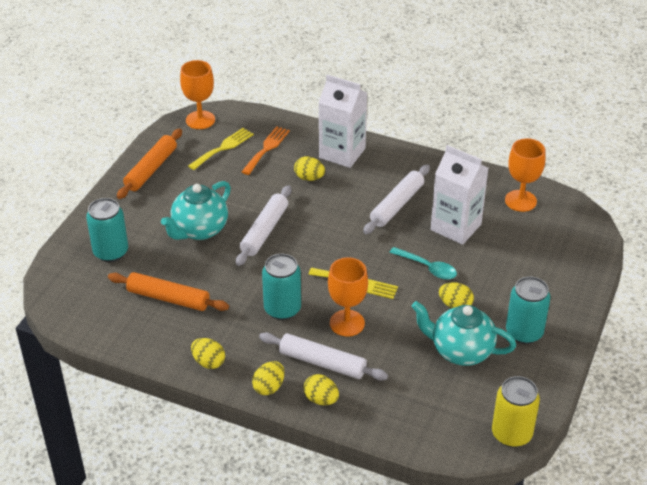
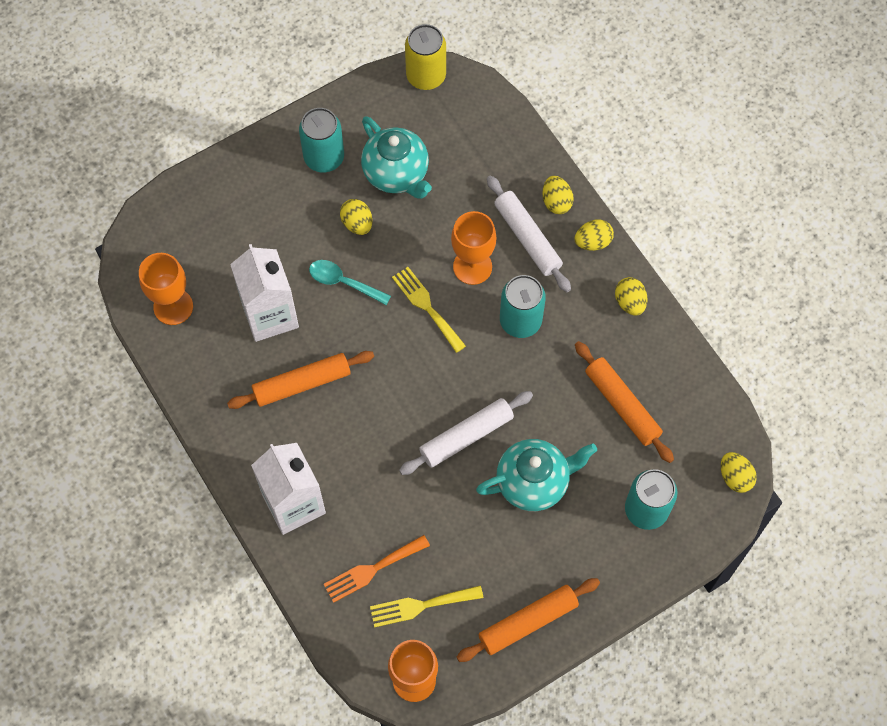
camera: 145 degrees left, 25 degrees up
yellow egg [294,156,325,181] -> yellow egg moved to [721,452,757,493]
white rolling pin [363,164,430,234] -> orange rolling pin [227,351,374,409]
turquoise spoon [389,247,457,280] -> turquoise spoon turned 45 degrees counterclockwise [309,260,391,305]

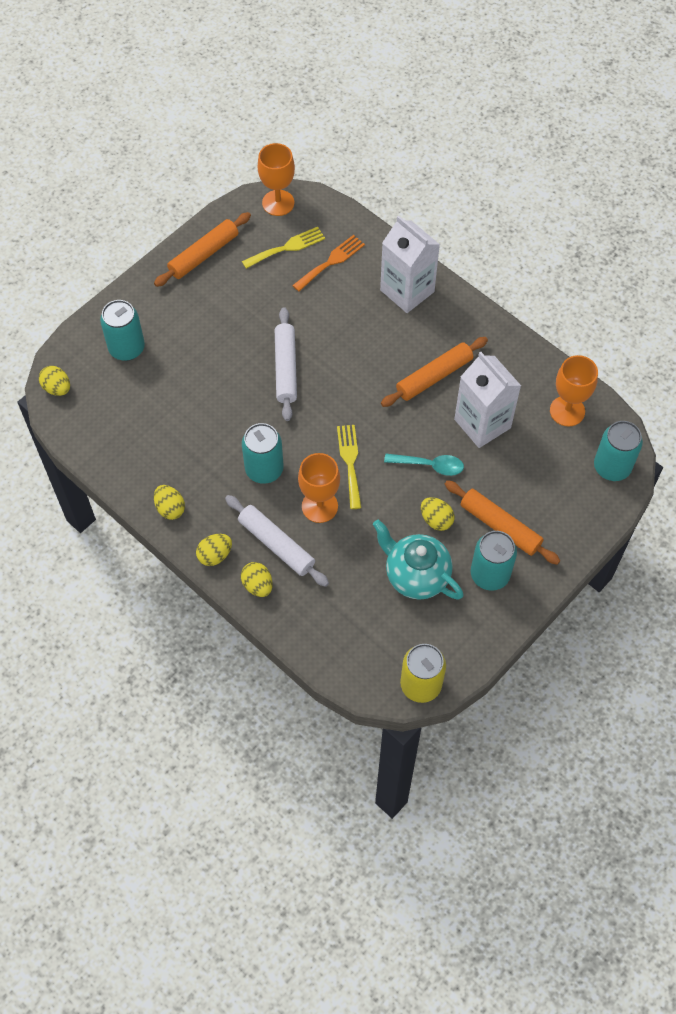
camera: 165 degrees right, 5 degrees down
yellow fork [392,267,466,353] -> yellow fork turned 135 degrees counterclockwise [337,425,362,509]
white rolling pin [399,391,533,475] -> white rolling pin turned 45 degrees counterclockwise [275,307,297,421]
turquoise teapot [476,439,597,511] -> none
orange rolling pin [575,341,674,463] -> orange rolling pin moved to [445,480,560,565]
none -> turquoise can [594,421,643,481]

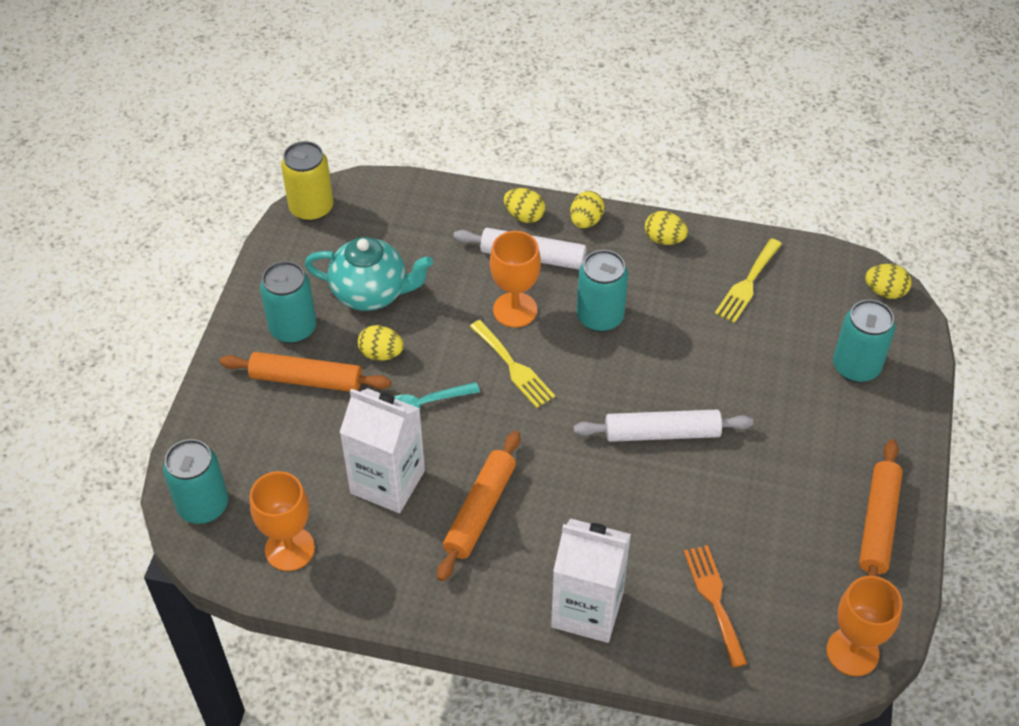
camera: 150 degrees right, 10 degrees down
yellow fork [242,227,325,269] -> yellow fork moved to [715,238,782,323]
white rolling pin [275,307,297,421] -> white rolling pin turned 60 degrees counterclockwise [574,409,753,442]
orange fork [292,235,365,292] -> orange fork turned 150 degrees clockwise [684,545,748,668]

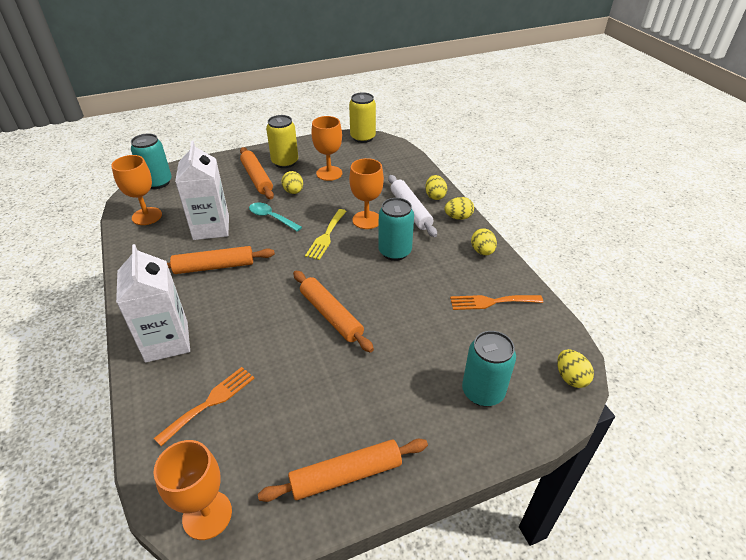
camera: 55 degrees right, 10 degrees down
turquoise can [260,261,317,344] -> yellow can [266,115,298,168]
turquoise teapot [304,237,433,311] -> orange goblet [311,116,342,181]
white rolling pin [574,409,753,442] -> orange rolling pin [293,271,374,352]
yellow fork [715,238,782,323] -> orange fork [450,295,543,310]

